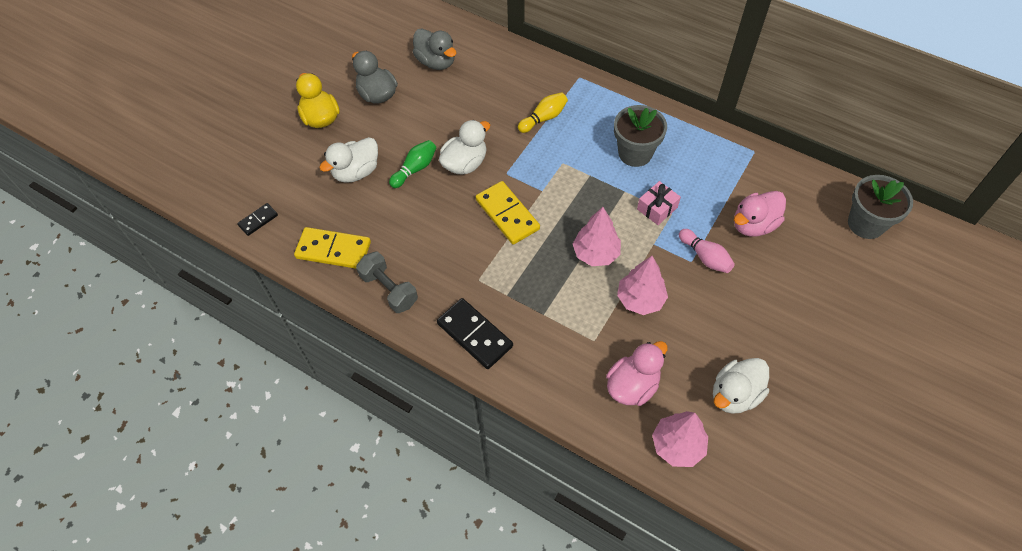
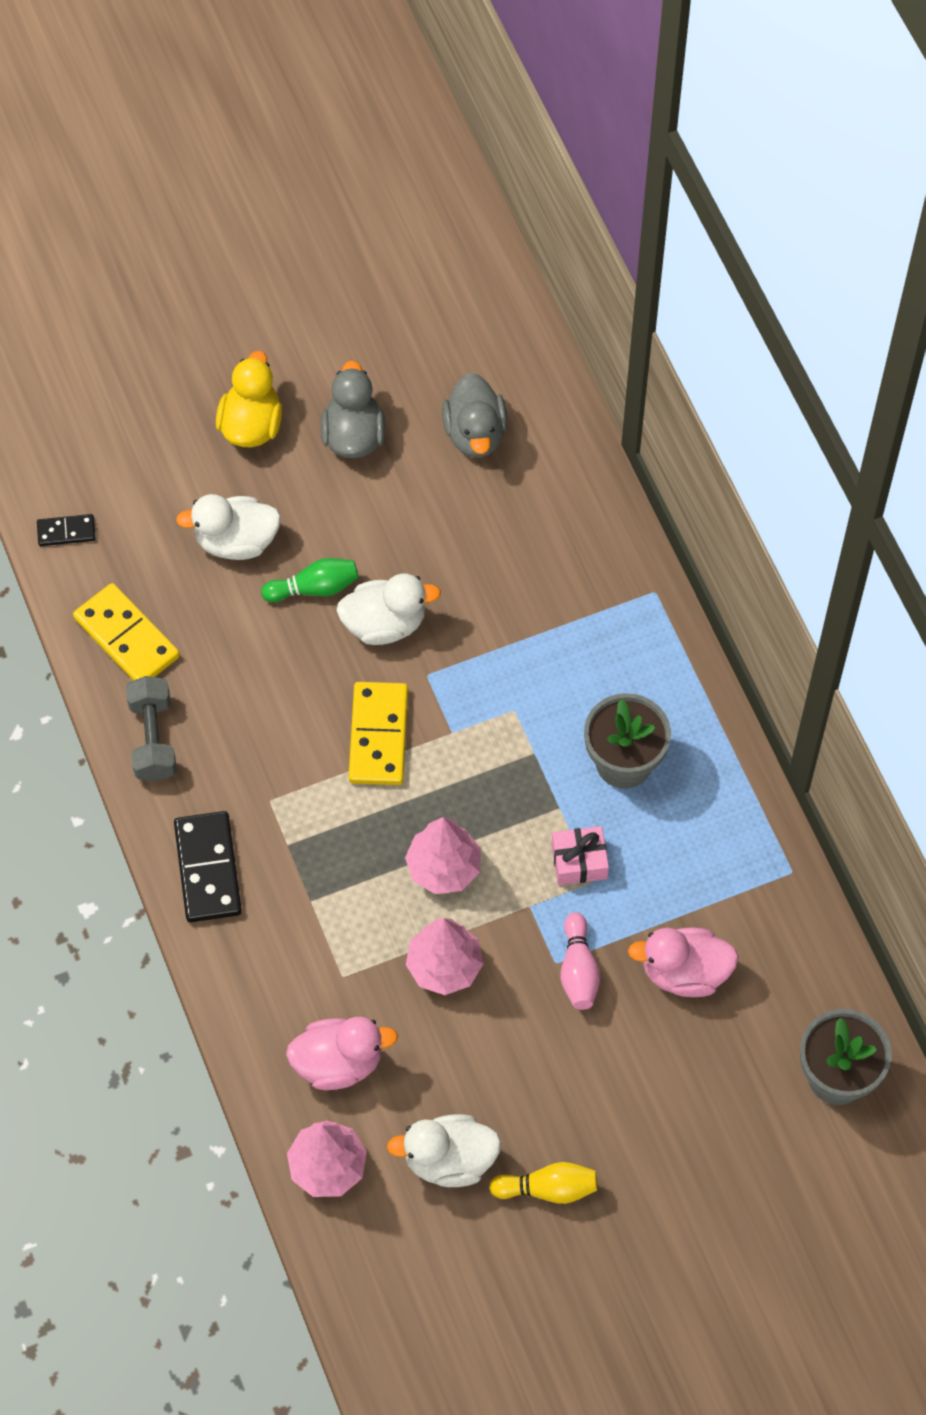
camera: 35 degrees right, 5 degrees up
yellow bowling pin [518,92,568,133] -> yellow bowling pin moved to [489,1162,598,1204]

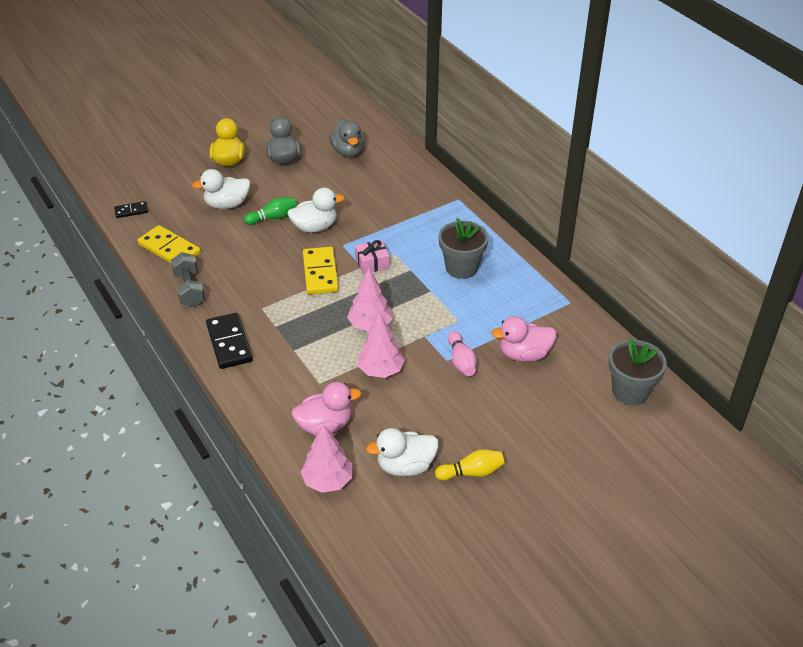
camera: 10 degrees left, 20 degrees down
pink gift [551,826,609,885] -> pink gift moved to [355,240,390,274]

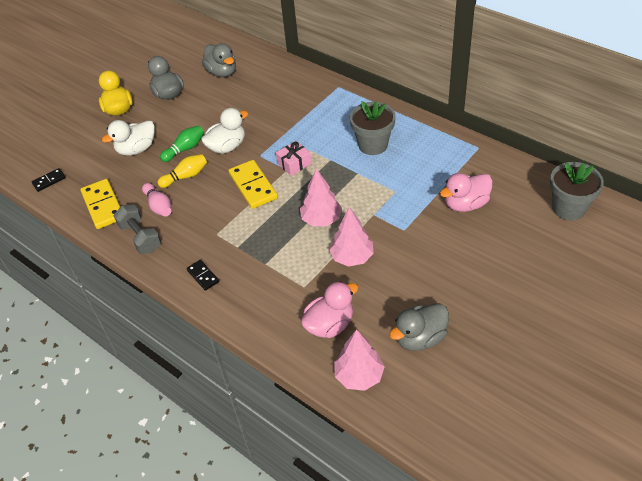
camera: 15 degrees left, 5 degrees up
yellow domino [138,225,201,263] -> yellow domino turned 45 degrees clockwise [80,179,120,229]
black domino [206,313,253,369] -> black domino [187,260,219,291], size x0.54
white duck [366,428,439,476] -> grey duck [389,303,449,351]
yellow bowling pin [435,449,505,481] -> yellow bowling pin moved to [158,154,207,188]
pink bowling pin [448,331,477,376] -> pink bowling pin moved to [142,183,171,217]

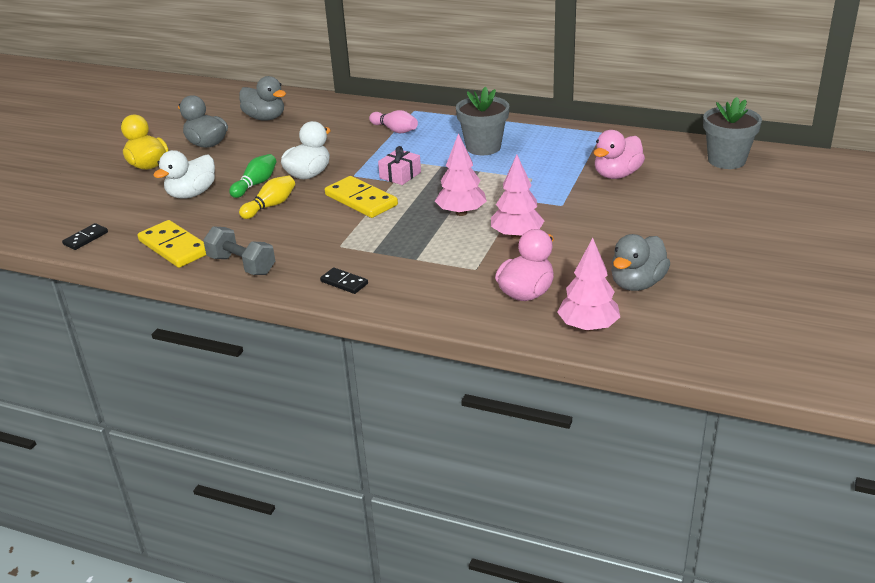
camera: 20 degrees left, 15 degrees down
pink bowling pin [142,183,171,217] -> pink bowling pin moved to [369,110,418,133]

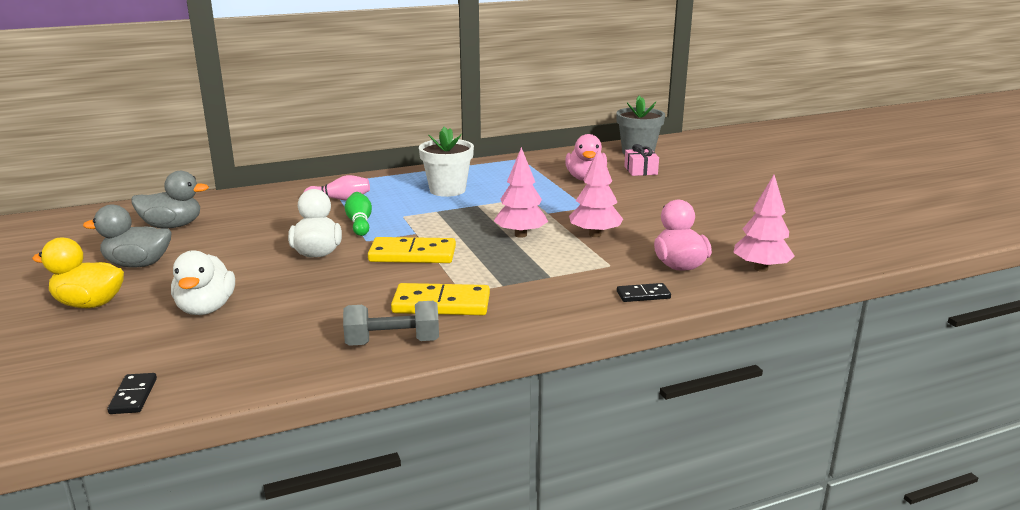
camera: 45 degrees left, 10 degrees down
yellow domino [137,220,206,268] -> yellow domino moved to [391,283,490,315]
green bowling pin [229,154,276,198] -> green bowling pin moved to [345,192,372,236]
yellow bowling pin [239,176,295,219] -> none
black domino [320,267,368,294] -> black domino moved to [617,283,671,302]
pink gift [378,146,421,185] -> pink gift moved to [624,144,659,176]
grey flower pot [456,87,509,155] -> white flower pot [419,126,474,197]
grey duck [611,234,670,291] -> none

